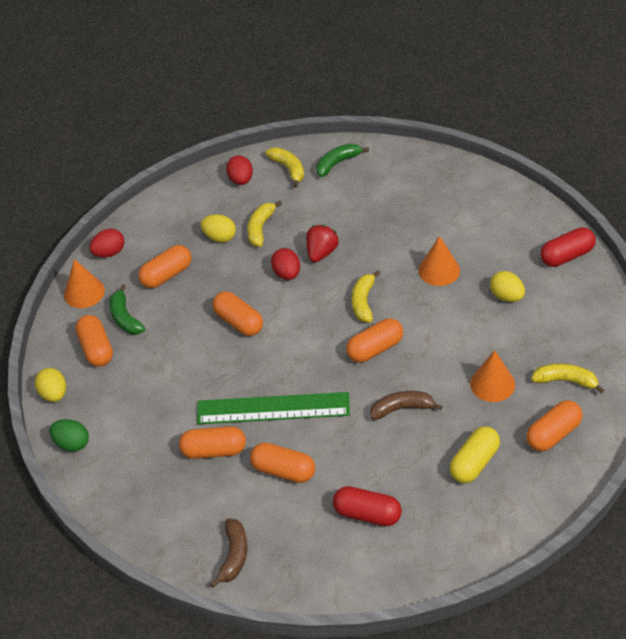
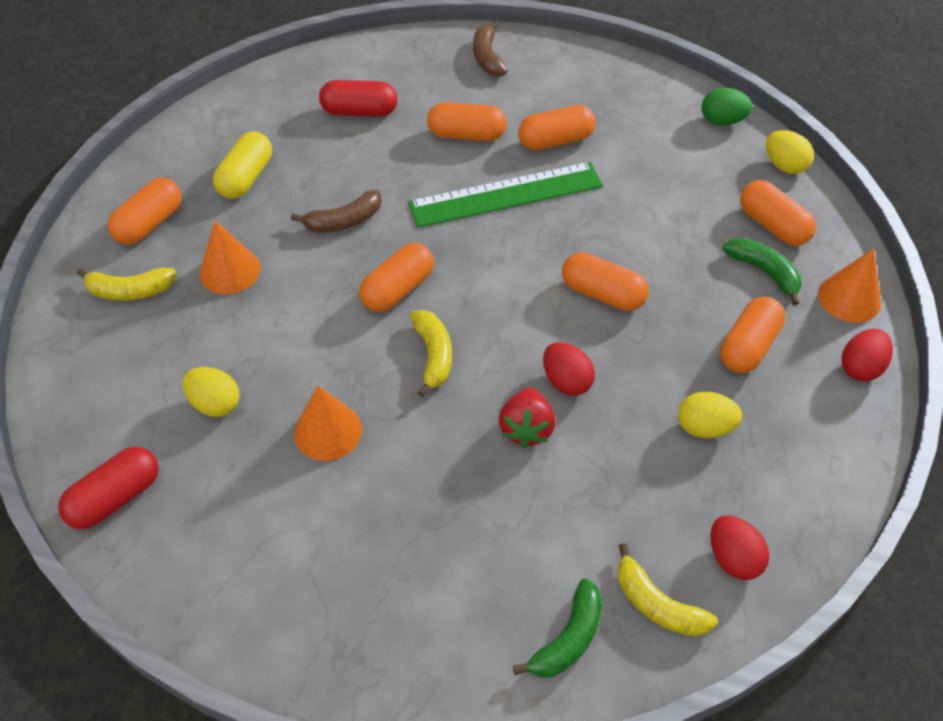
camera: 160 degrees right, 5 degrees up
yellow banana [247,201,282,247] -> none

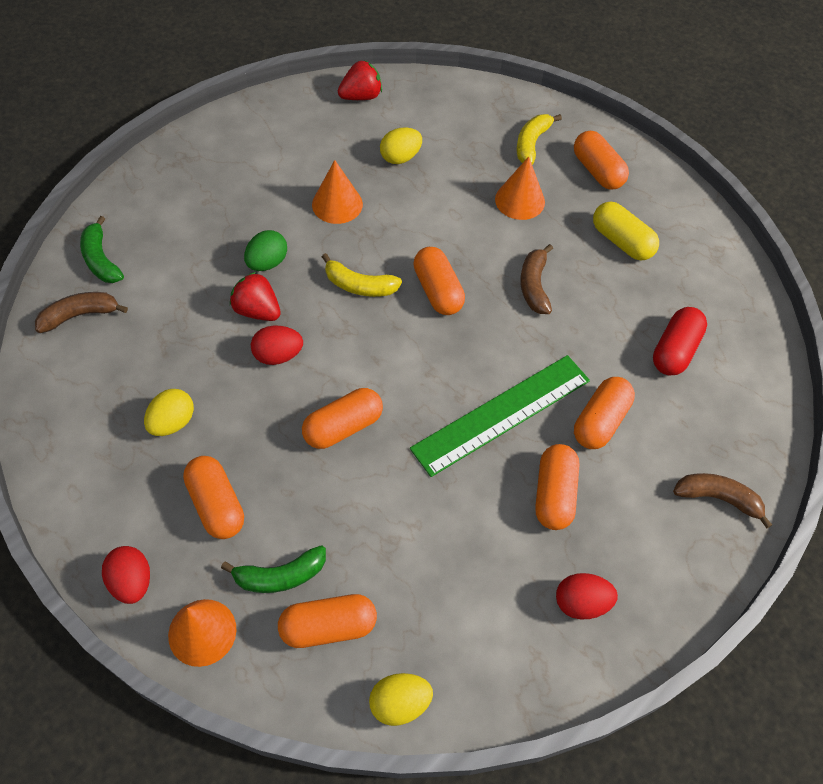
camera: 115 degrees right, 5 degrees up
red capsule [58,447,159,529] -> red strawberry [338,60,382,100]
green ruler [408,162,603,228] -> green ruler turned 45 degrees clockwise [410,355,590,477]
yellow banana [617,543,718,637] -> brown banana [35,292,128,333]
green egg [702,88,752,125] -> green egg moved to [244,230,287,271]
red egg [710,515,770,580] -> red egg moved to [556,573,618,619]

